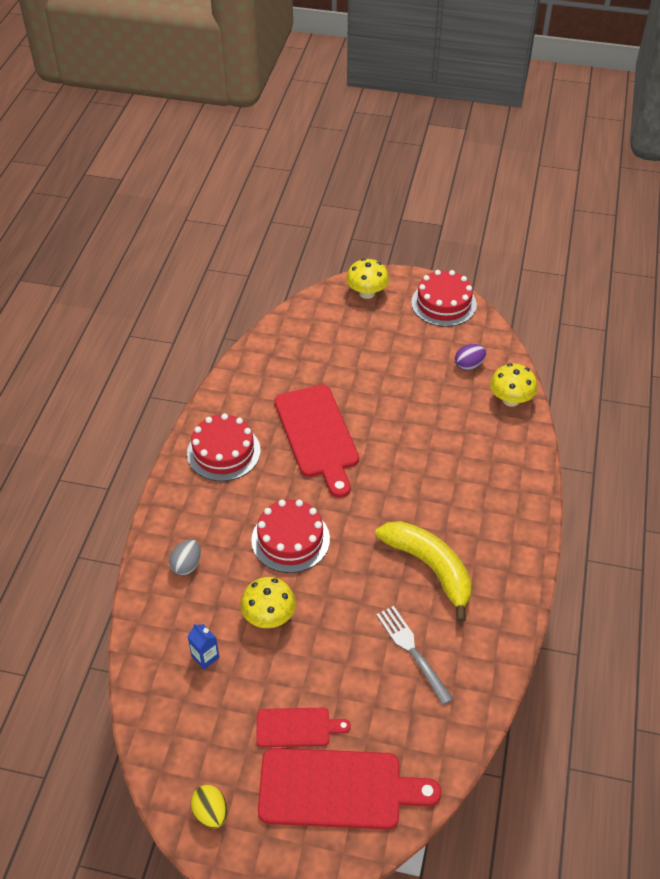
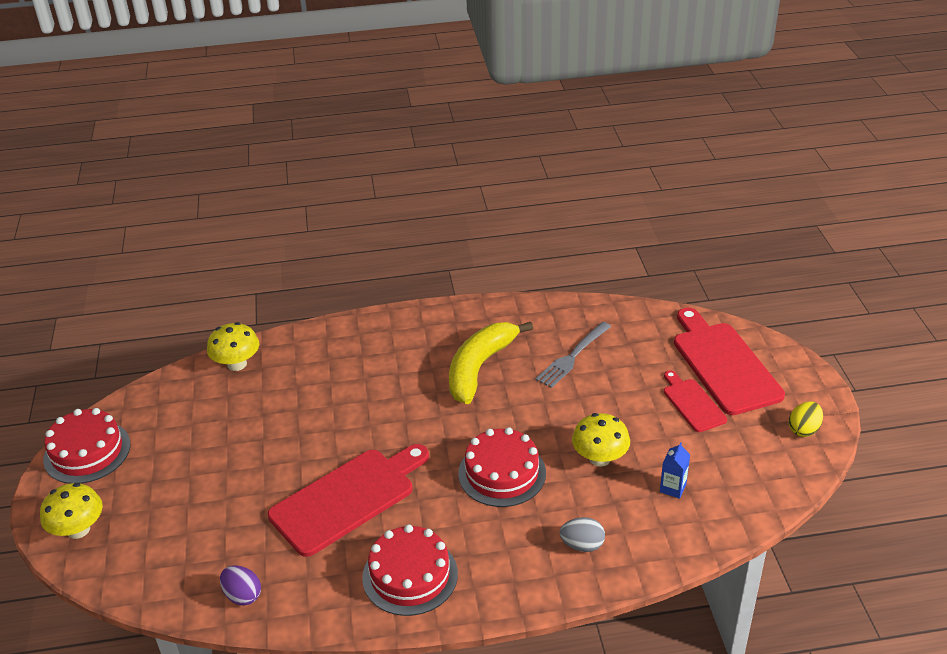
camera: 110 degrees left, 10 degrees down
purple egg [455,344,486,370] -> purple egg moved to [220,565,261,606]

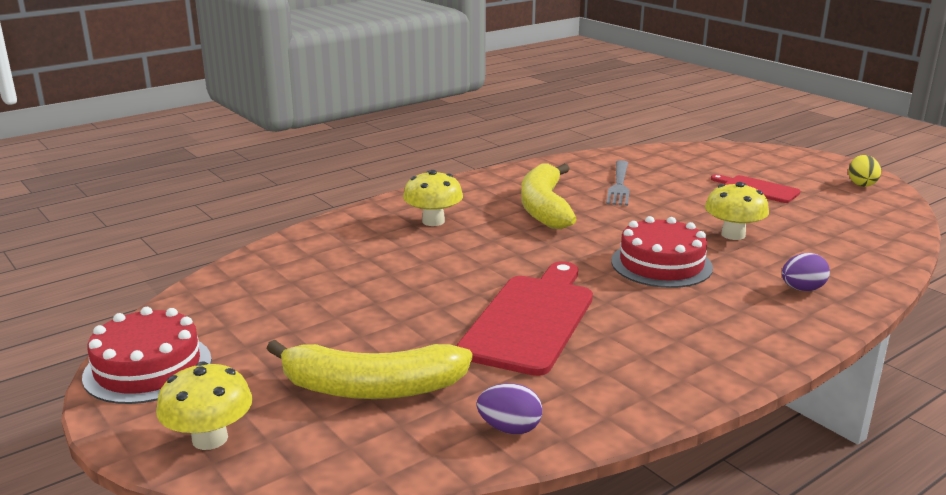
camera: 30 degrees left, 15 degrees down
yellow mushroom [207,322,259,371] -> yellow mushroom moved to [403,170,463,226]
red cake [362,524,458,616] -> none
grey egg [560,517,605,552] -> purple egg [782,253,830,291]
blue carton [660,442,690,499] -> none
red cutting board [674,308,785,415] -> none
none -> yellow banana [266,340,472,399]

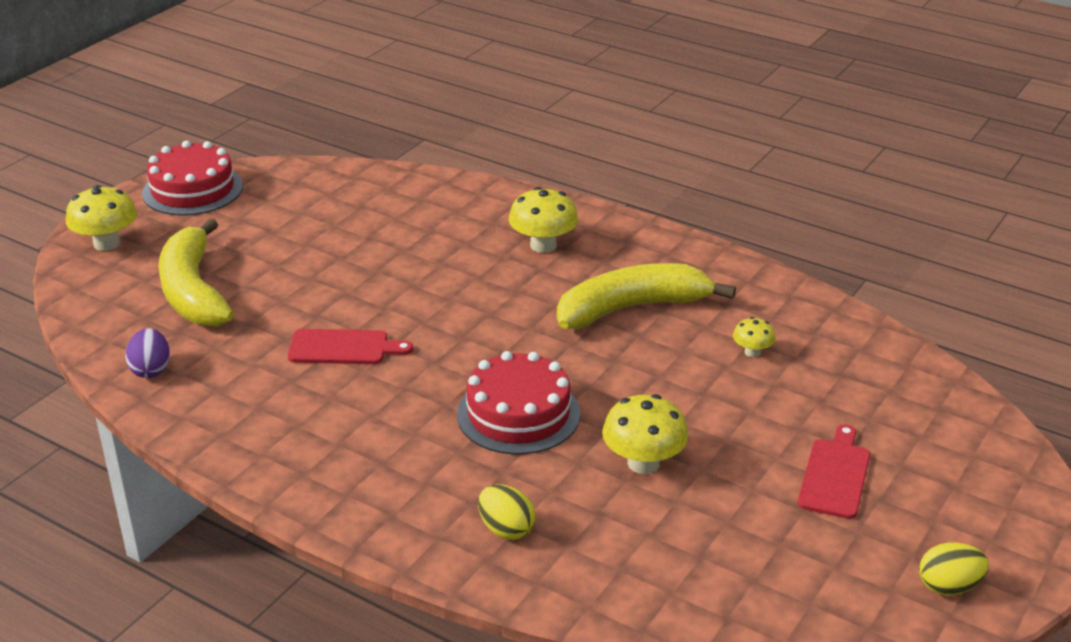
camera: 70 degrees right, 10 degrees up
red cutting board [457,261,593,376] -> red cutting board [288,329,413,364], size x0.54
grey fork [607,160,630,206] -> yellow mushroom [733,317,776,357]
purple egg [782,253,830,291] -> yellow egg [478,484,536,540]

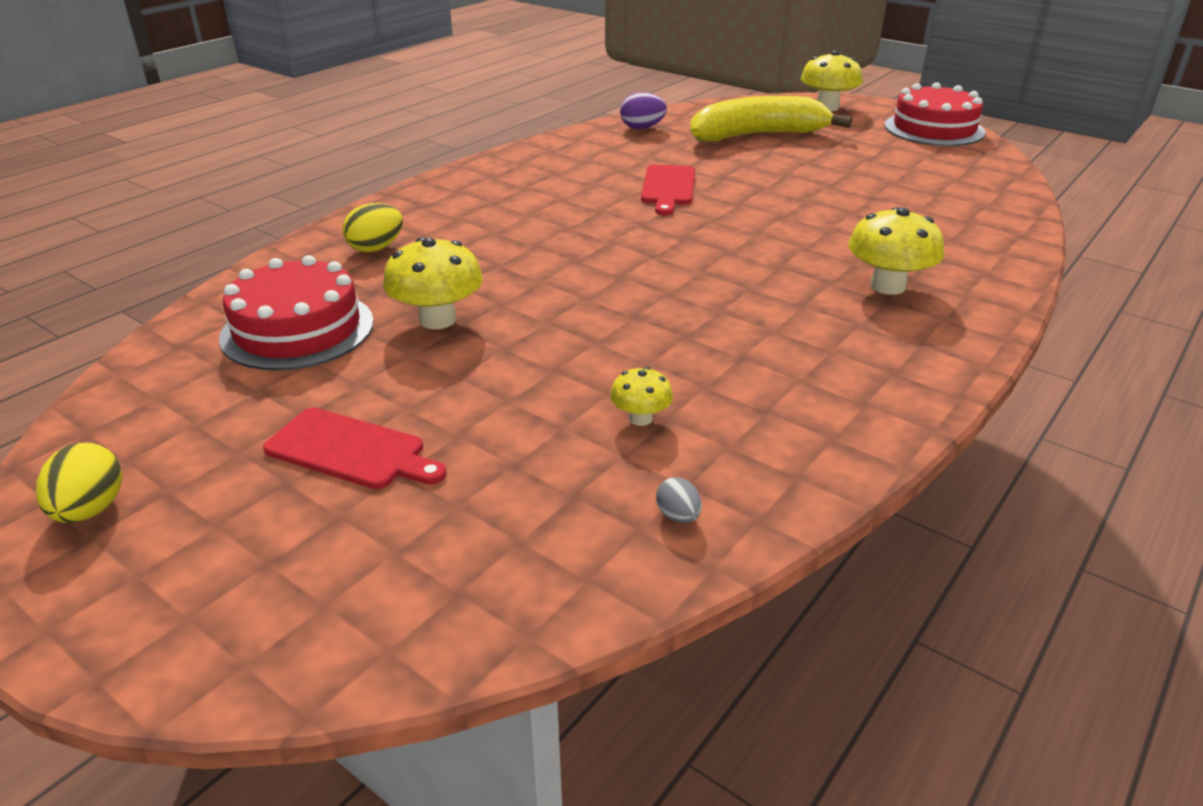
camera: 95 degrees right, 0 degrees up
red cake [457,351,580,455] -> red cake moved to [219,255,374,370]
yellow banana [557,263,736,329] -> none
none -> grey egg [656,477,702,523]

